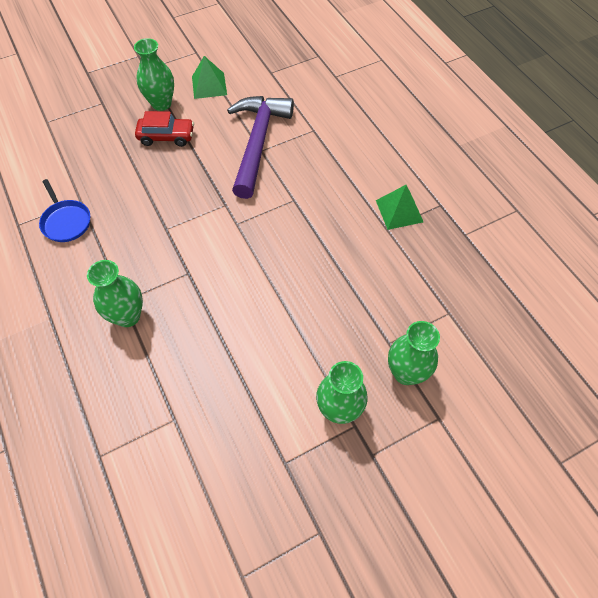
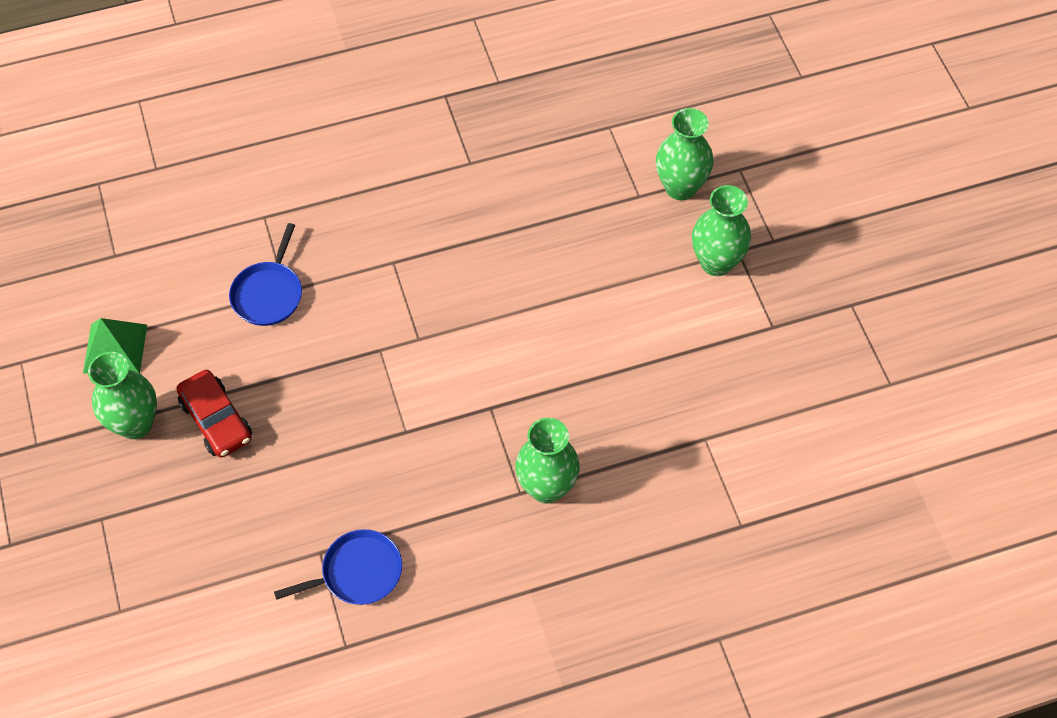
camera: 80 degrees left, 0 degrees up
red car [135,111,194,147] -> red car turned 135 degrees clockwise [176,370,252,458]
purple hammer [227,96,294,199] -> blue pan [229,223,302,326]
green pyramid [376,185,423,230] -> none

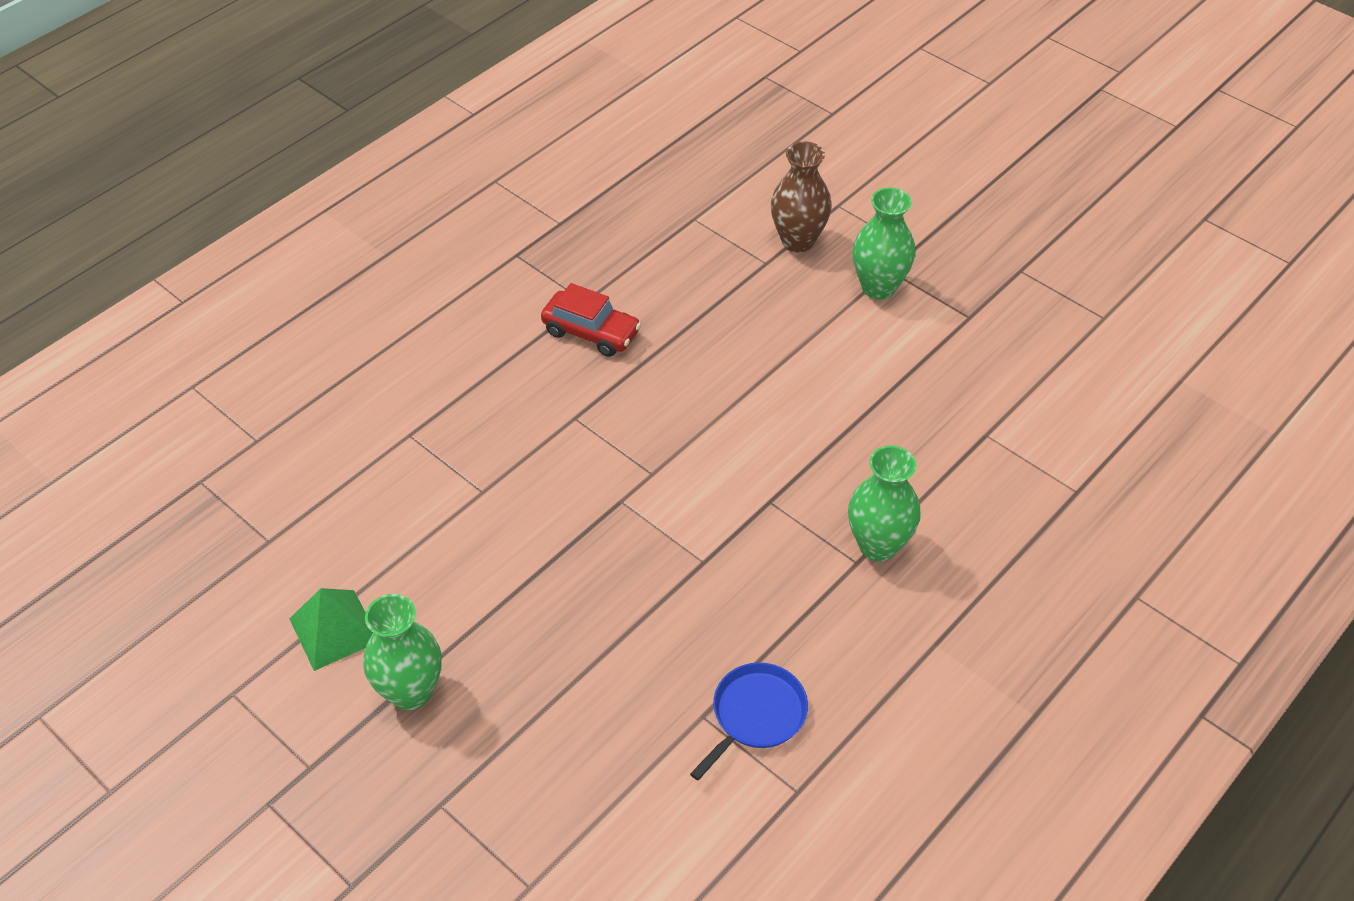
camera: 30 degrees left, 10 degrees down
red car [176,370,252,458] -> red car moved to [541,283,641,357]
blue pan [229,223,302,326] -> none
green vase [656,108,713,200] -> brown vase [771,141,832,252]

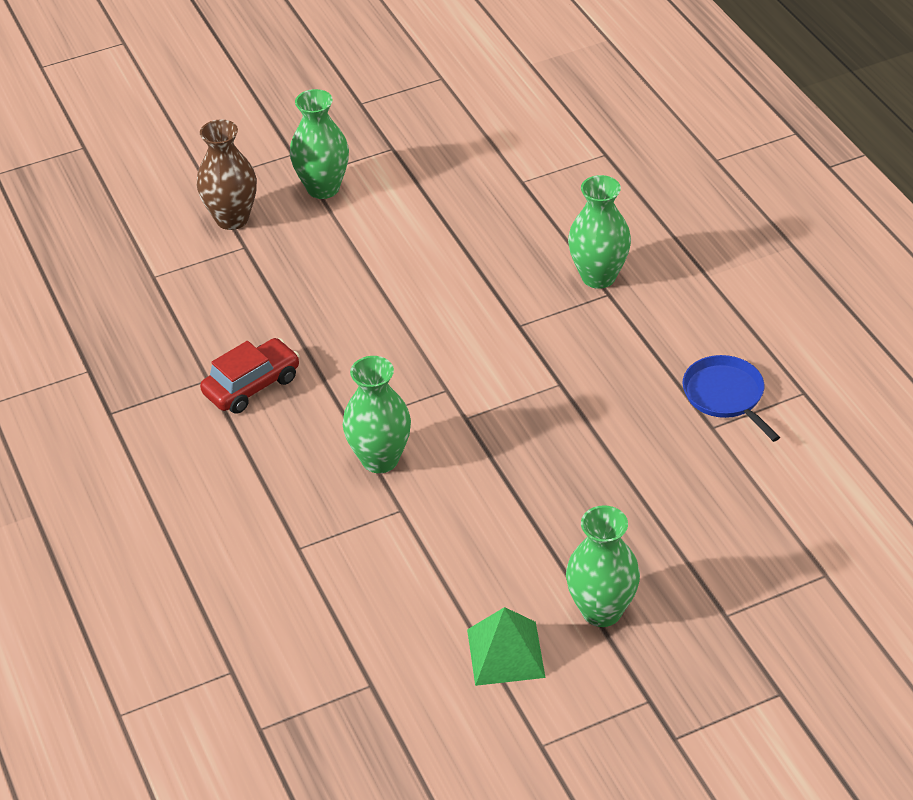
camera: 65 degrees left, 5 degrees down
none -> green vase [343,356,411,473]

